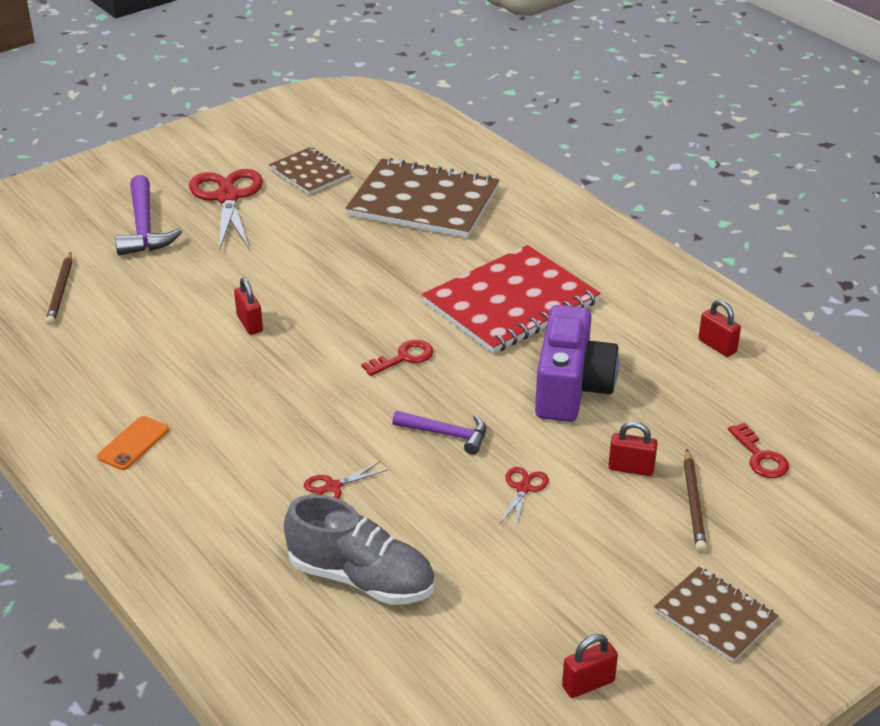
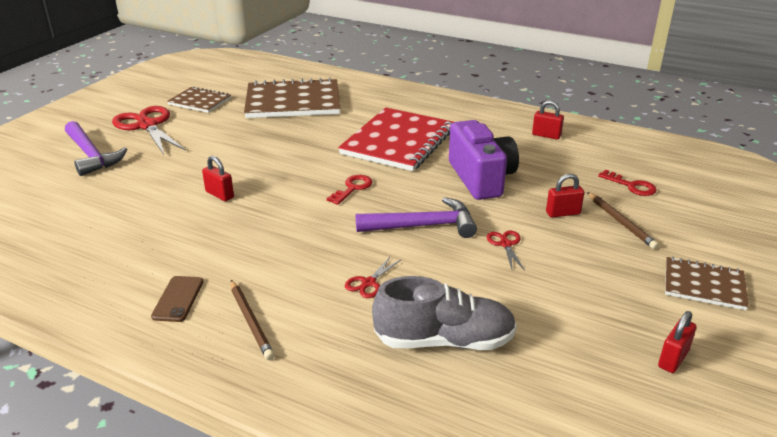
camera: 25 degrees left, 5 degrees down
brown pencil [46,252,72,325] -> brown pencil moved to [231,280,275,360]
orange phone [97,416,169,470] -> brown phone [151,276,203,322]
purple hammer [392,411,486,455] -> purple hammer [356,197,477,238], size x1.56

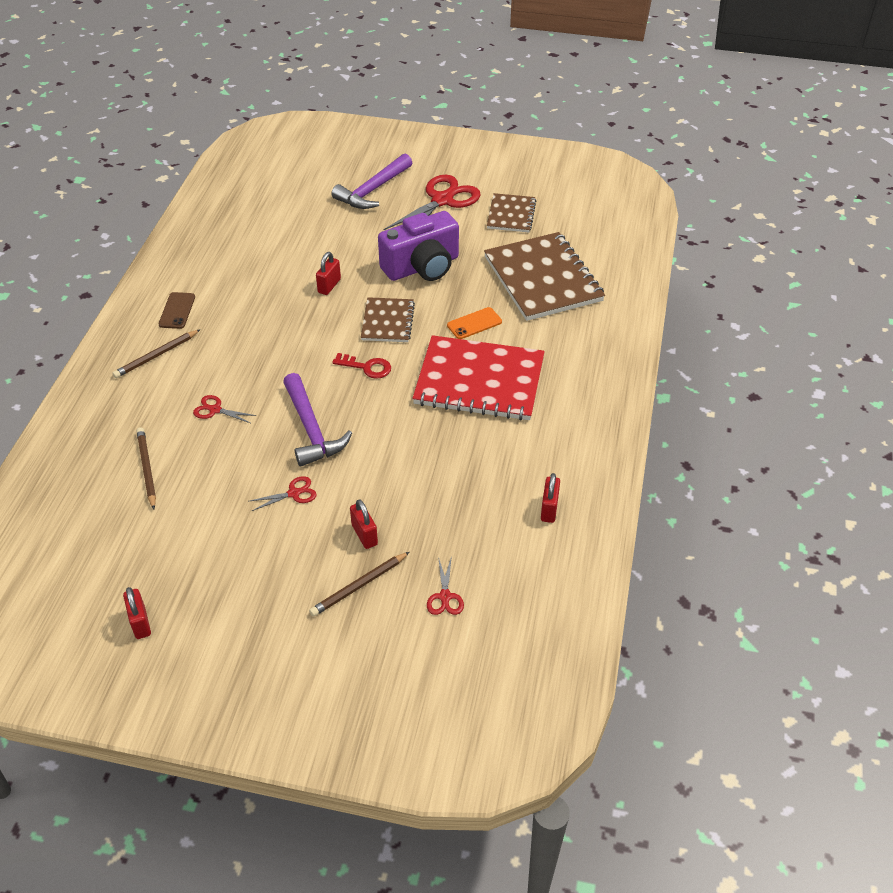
camera: 75 degrees right, 15 degrees up
brown phone [151,276,203,322] -> brown phone turned 75 degrees counterclockwise [159,292,195,329]
grey shoe [372,276,517,350] -> brown pencil [136,427,156,509]
purple camera [449,120,519,200] -> purple camera moved to [378,211,459,281]
red key [598,170,657,196] -> red scissors [427,556,464,615]
red padlock [658,311,697,373] -> red padlock turned 45 degrees clockwise [123,587,151,639]
brown notebook [665,257,749,310] -> brown notebook moved to [361,297,415,342]
none -> orange phone [447,307,502,339]

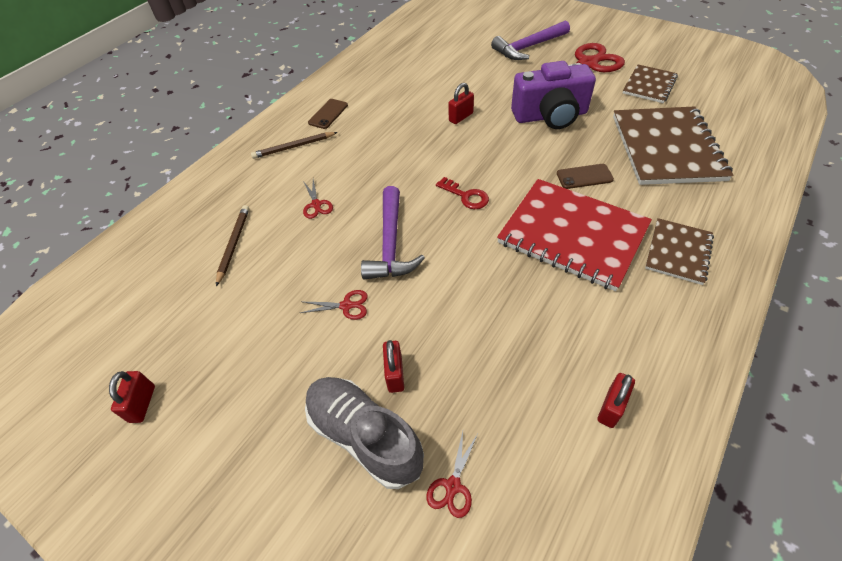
camera: 25 degrees right, 5 degrees up
red scissors [193,395,256,423] -> red scissors turned 150 degrees counterclockwise [303,179,333,219]
brown pencil [309,552,409,617] -> grey shoe [305,377,424,489]
brown notebook [361,297,415,342] -> brown notebook moved to [645,218,714,285]
orange phone [447,307,502,339] -> brown phone [557,164,614,189]

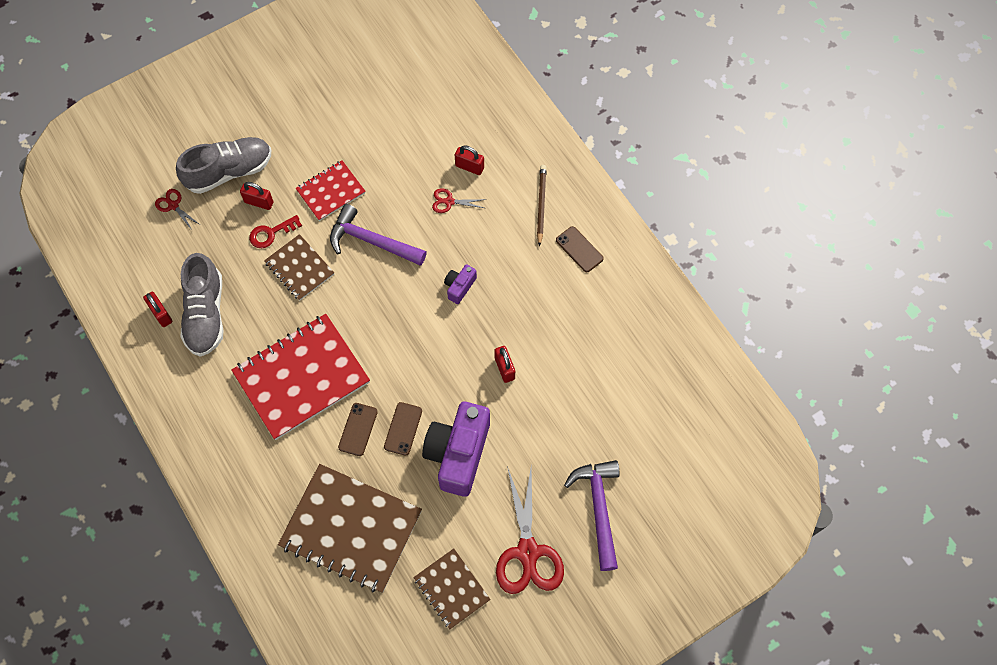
camera: 110 degrees right, 15 degrees up
red padlock [109,371,155,423] -> red padlock moved to [455,145,484,175]
brown pencil [216,205,249,286] -> none
red scissors [301,290,368,320] -> red notebook [295,160,366,221]
red key [436,177,489,209] -> red key moved to [249,215,302,248]
brown notebook [645,218,714,285] -> brown notebook moved to [264,234,334,301]
none -> grey shoe [181,253,223,357]
none -> brown phone [384,402,422,456]
none -> purple camera [444,264,477,304]

